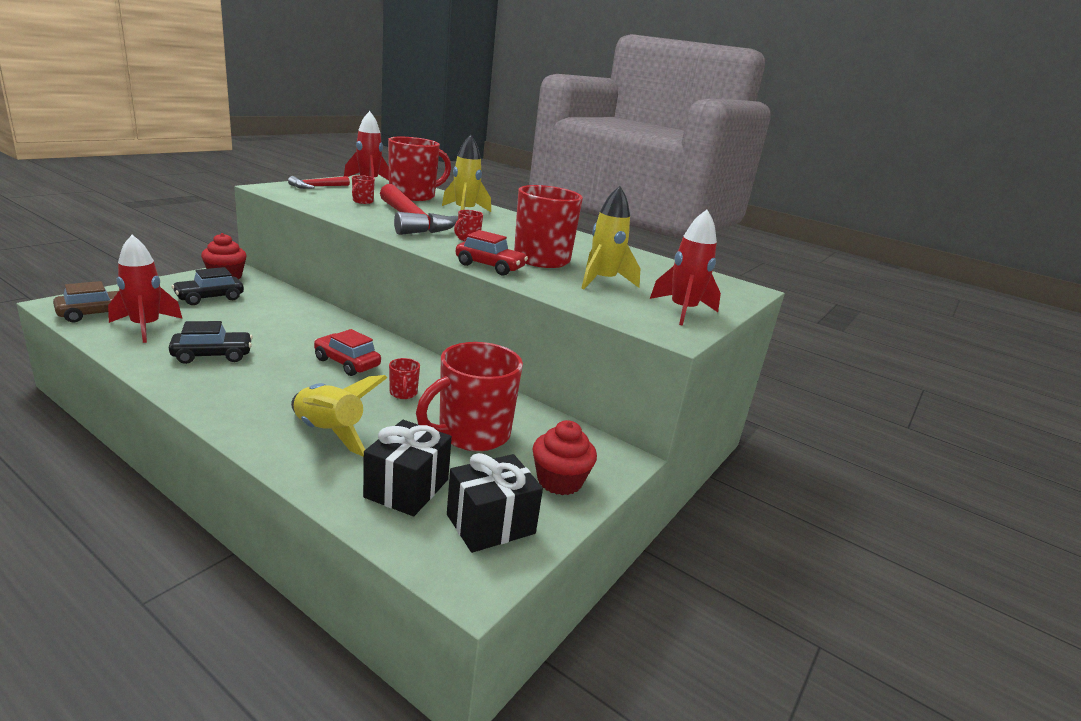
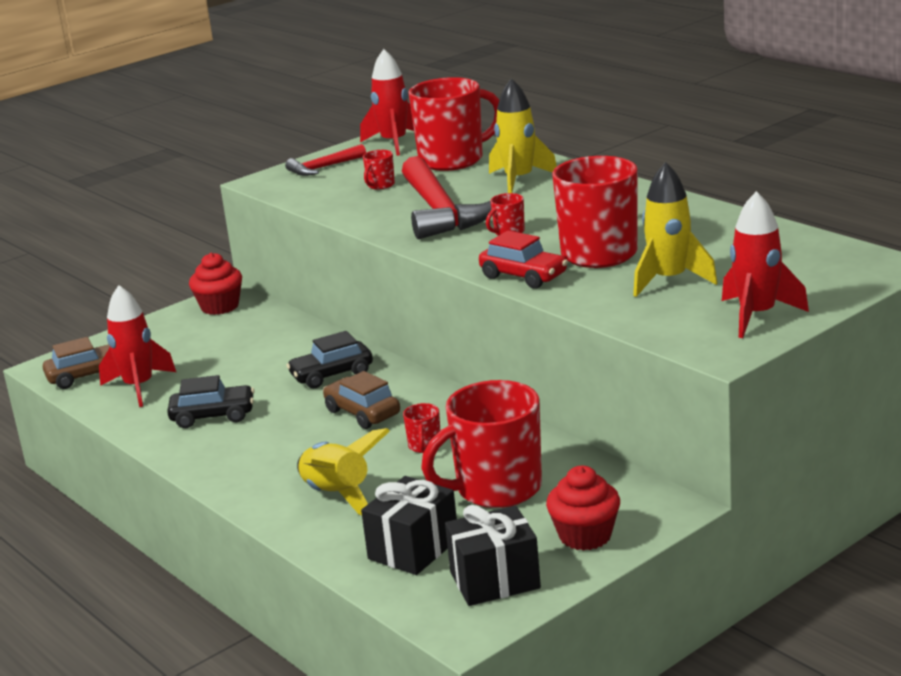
camera: 20 degrees right, 0 degrees up
black car [172,267,244,305] -> black car moved to [286,331,373,389]
red car [314,329,381,376] -> brown car [323,371,400,429]

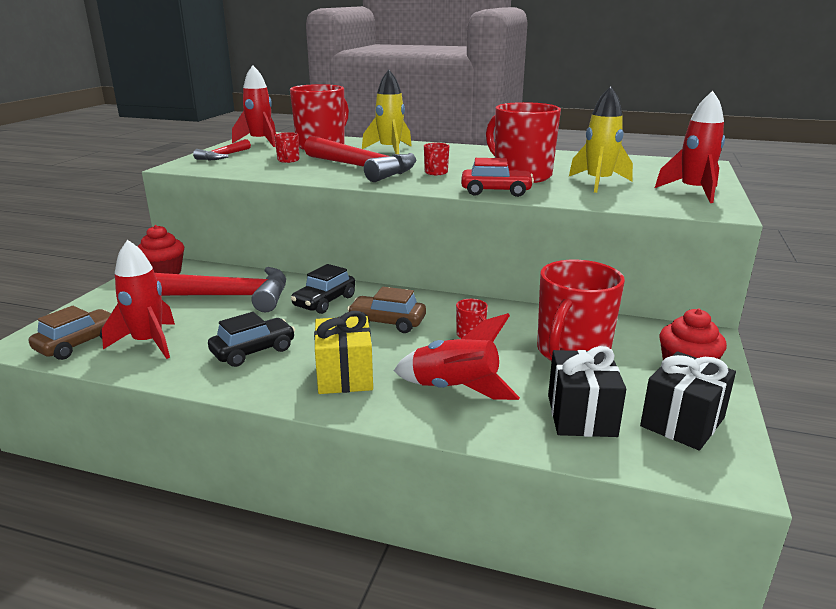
camera: 35 degrees left, 0 degrees up
yellow rocket [297,428,390,515] -> red rocket [394,313,520,400]
none -> red hammer [155,267,286,312]
none -> yellow gift [314,311,373,394]

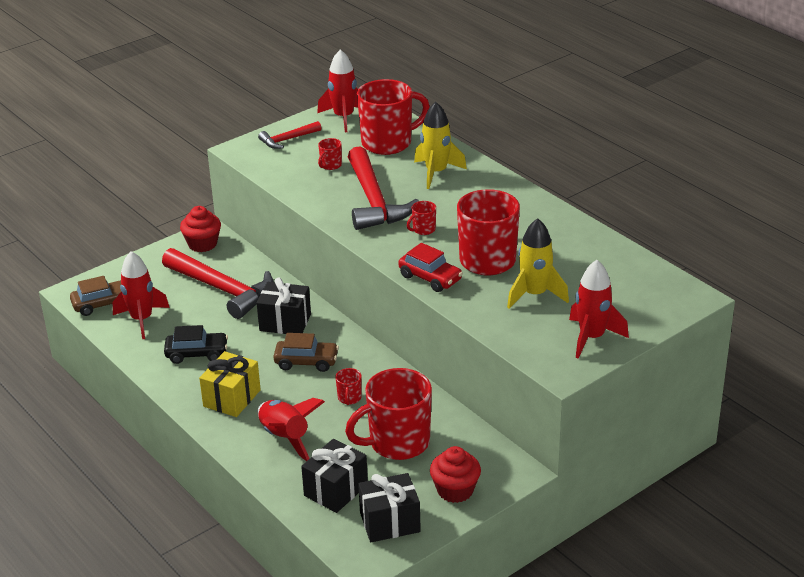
camera: 35 degrees right, 10 degrees up
black car [291,264,355,314] -> black gift [257,277,311,334]
brown car [347,287,426,333] -> brown car turned 135 degrees clockwise [273,333,339,372]

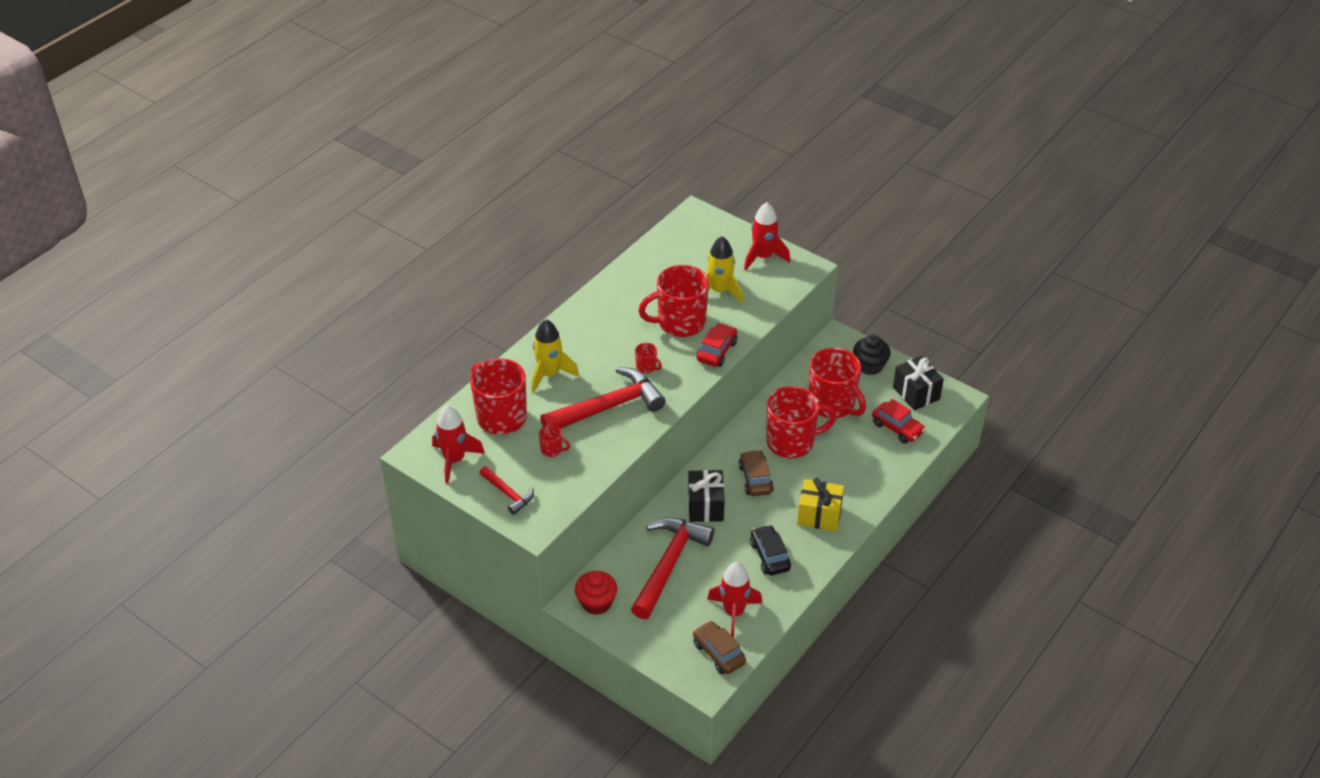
camera: 105 degrees left, 10 degrees up
red rocket [257,398,325,461] -> none
black gift [301,439,368,513] -> red car [872,399,926,443]
red mug [335,368,362,405] -> red mug [766,386,837,458], size x2.41
red cupcake [430,446,481,503] -> black cupcake [853,335,891,375]

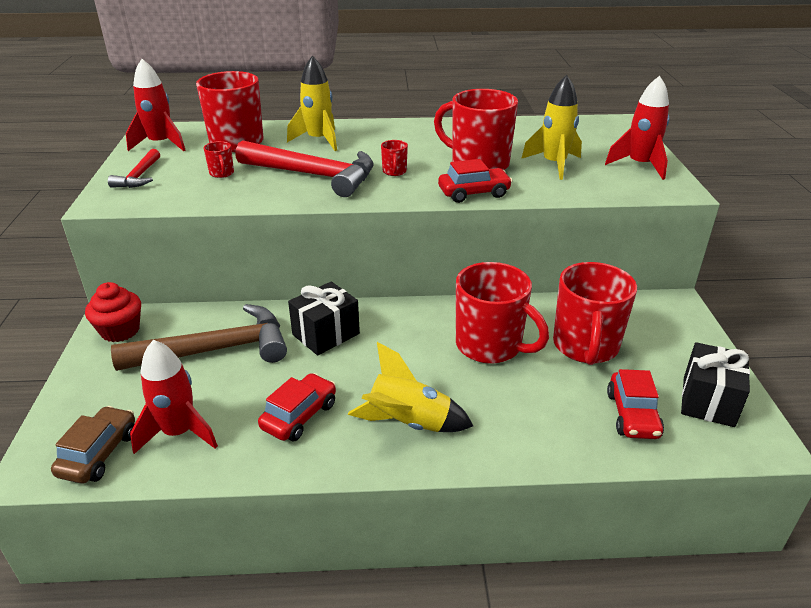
camera: 50 degrees right, 10 degrees down
red hammer [631,517,714,619] -> brown hammer [111,304,287,371]
brown car [739,450,774,496] -> none
black car [750,525,791,575] -> red car [258,373,336,442]
yellow gift [797,478,844,532] -> yellow rocket [348,342,473,432]
black cupcake [853,335,891,375] -> none

